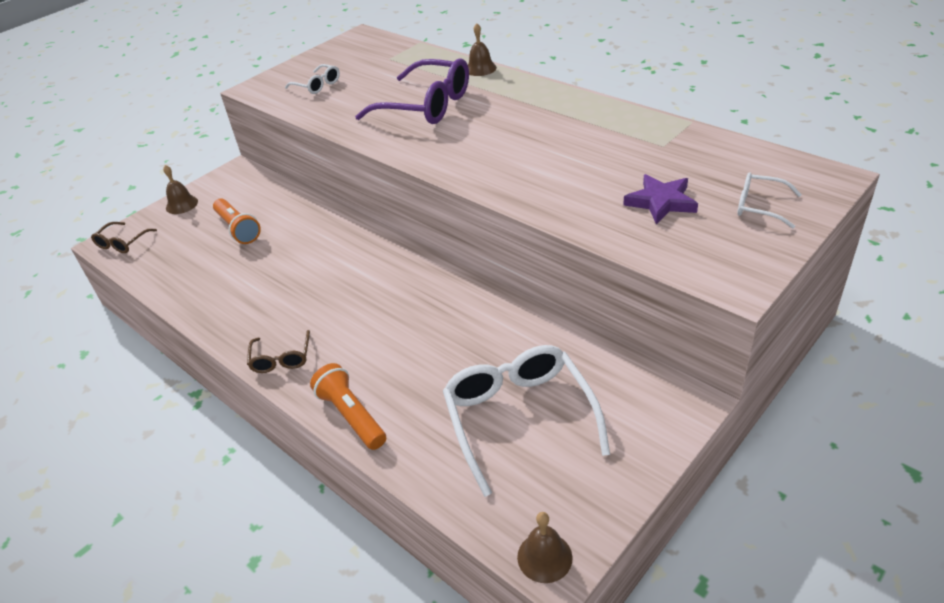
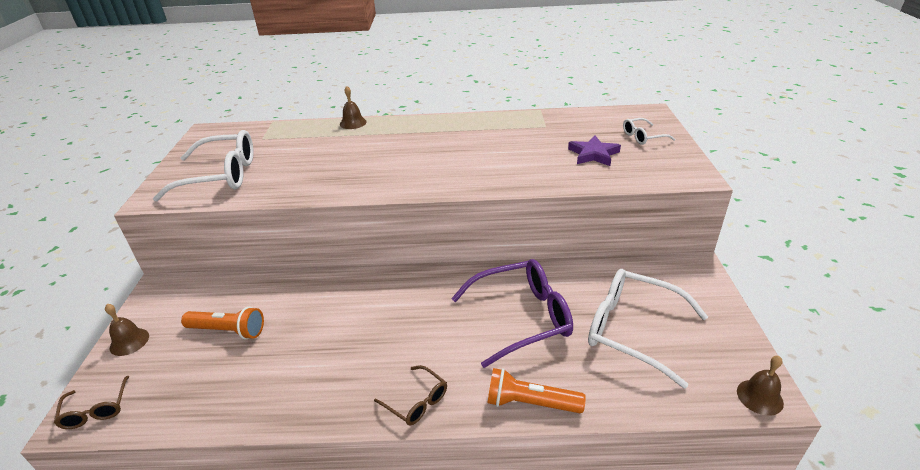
camera: 45 degrees left, 5 degrees down
white glasses [285,64,340,94] -> white glasses [153,130,254,201], size x2.03
purple glasses [355,59,469,124] -> purple glasses moved to [451,259,573,368]

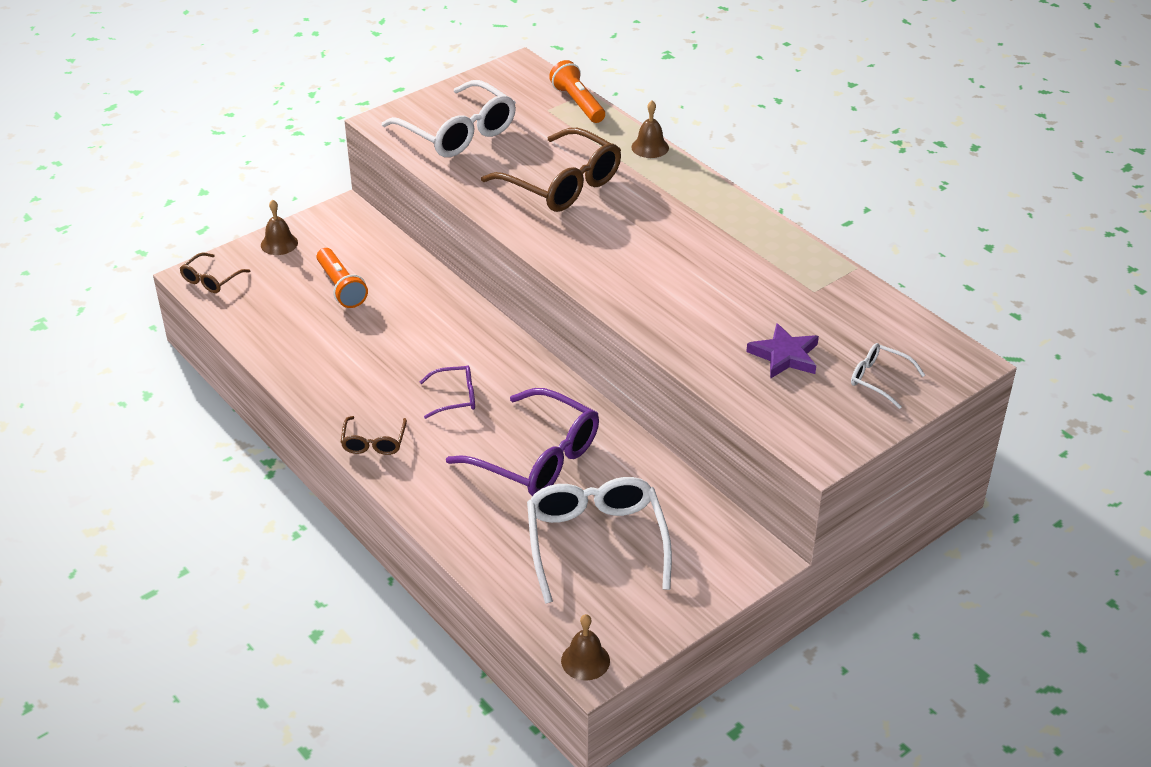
camera: 50 degrees right, 5 degrees up
orange flashlight [488,368,586,413] -> orange flashlight moved to [549,60,605,123]
none -> purple glasses [420,365,475,419]
none -> brown glasses [481,128,621,212]

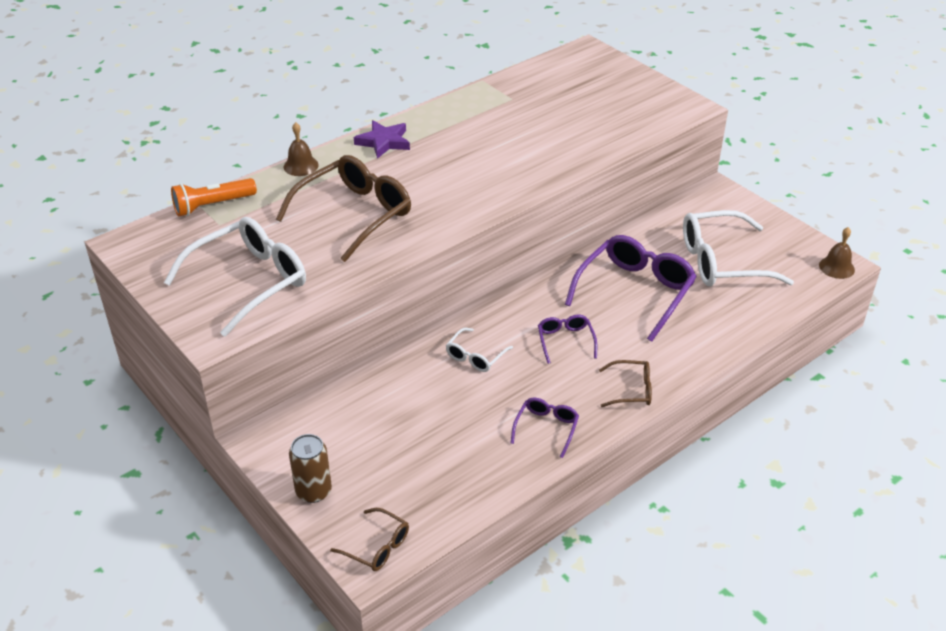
camera: 90 degrees left, 0 degrees up
brown bell [261,199,298,255] -> brown can [289,434,332,503]
orange flashlight [317,248,368,308] -> none
purple star [746,323,819,379] -> purple star moved to [354,120,410,159]
white glasses [851,343,925,409] -> white glasses moved to [446,328,513,372]
none -> purple glasses [511,398,579,458]

